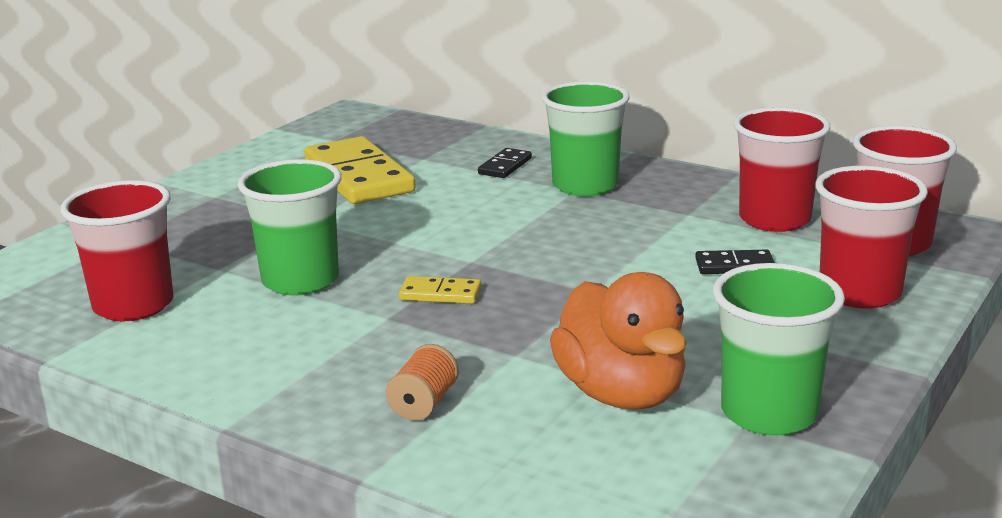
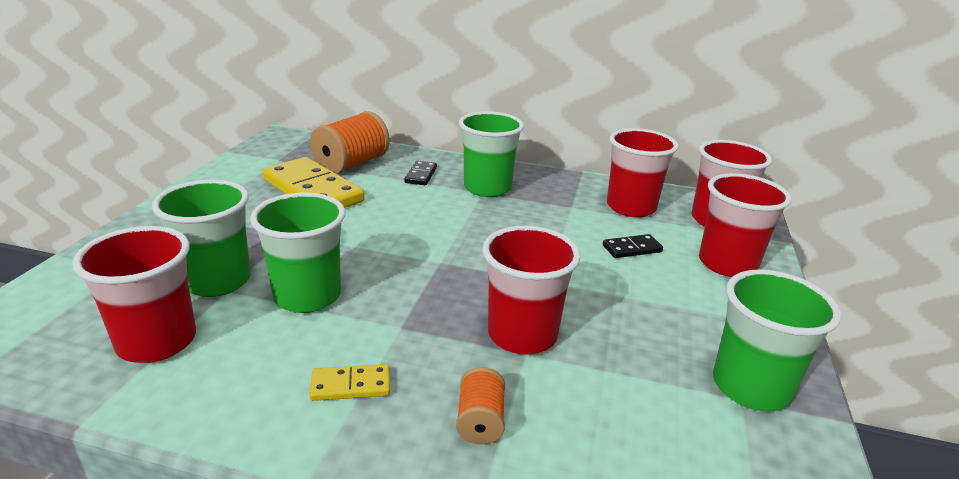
camera: 20 degrees left, 5 degrees up
yellow domino [399,276,481,304] -> yellow domino moved to [309,364,390,401]
orange duck [550,272,687,410] -> none
none -> green cup [152,180,251,297]
none -> orange spool [310,111,390,174]
none -> red cup [482,226,580,354]

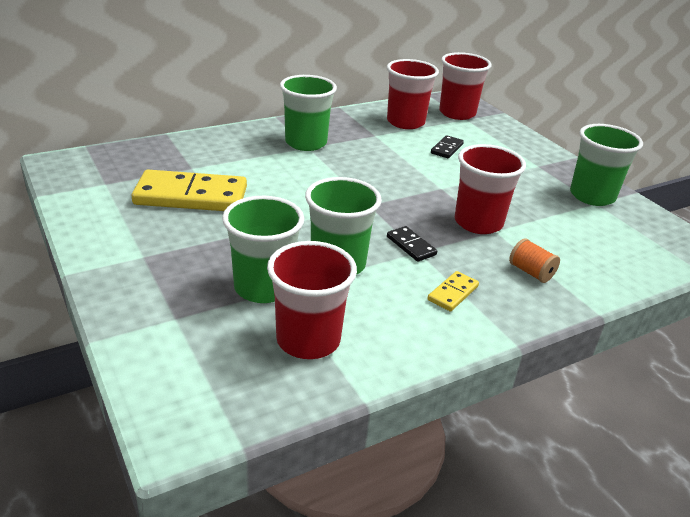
camera: 45 degrees left, 5 degrees up
orange spool [310,111,390,174] -> none
black domino [404,161,437,185] -> black domino moved to [387,226,437,262]
red cup [699,173,792,277] -> none

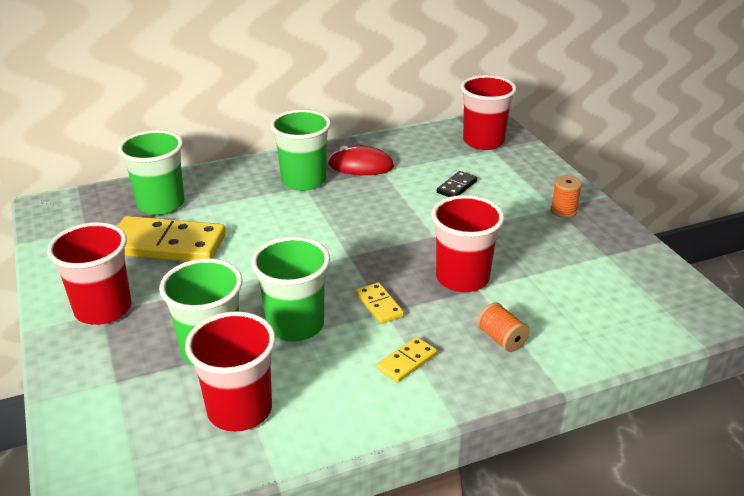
camera: 10 degrees right, 0 degrees up
red cup [387,59,439,129] -> red cup moved to [47,222,131,325]
black domino [387,226,437,262] -> yellow domino [356,282,404,324]
green cup [570,124,643,206] -> green cup moved to [118,130,185,215]
none -> red mouse [328,146,394,175]
none -> orange spool [551,175,582,218]

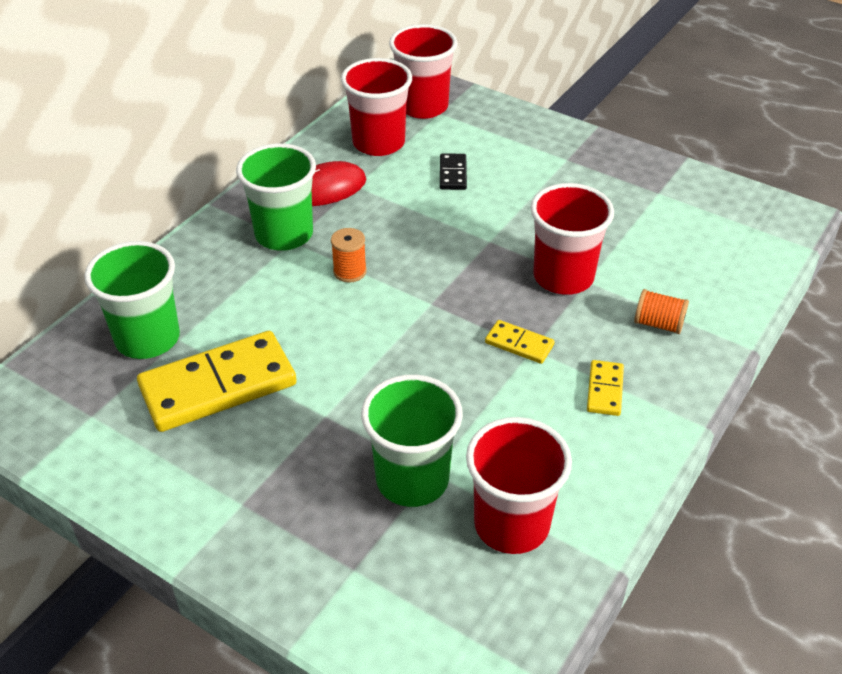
camera: 35 degrees left, 10 degrees up
red cup [47,222,131,325] -> red cup moved to [341,58,412,156]
green cup [251,236,330,342] -> none
orange spool [551,175,582,218] -> orange spool moved to [331,228,367,283]

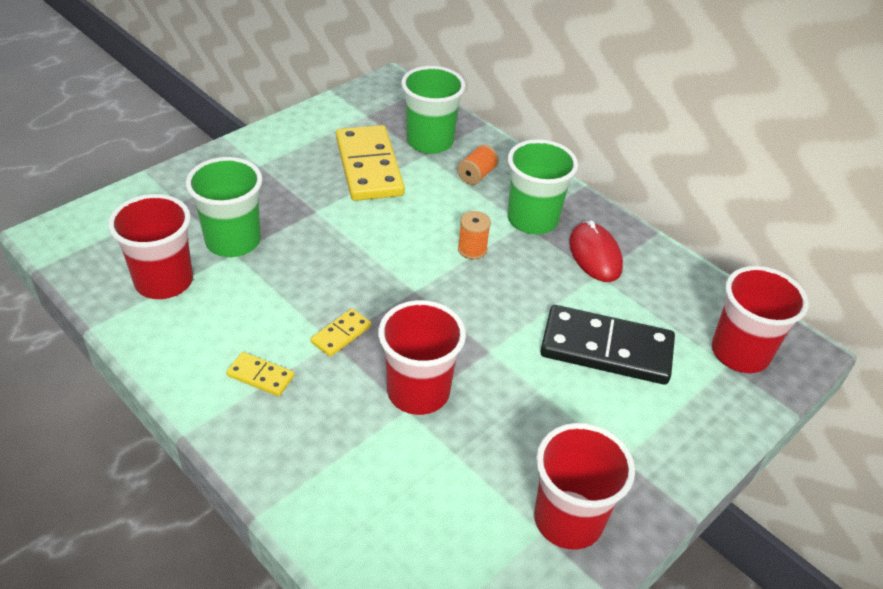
camera: 100 degrees right, 0 degrees up
red cup [341,58,412,156] -> red cup moved to [534,423,635,550]
black domino [440,153,467,190] -> black domino [540,305,675,385], size x2.19
orange spool [634,289,689,334] -> orange spool moved to [457,145,499,185]

